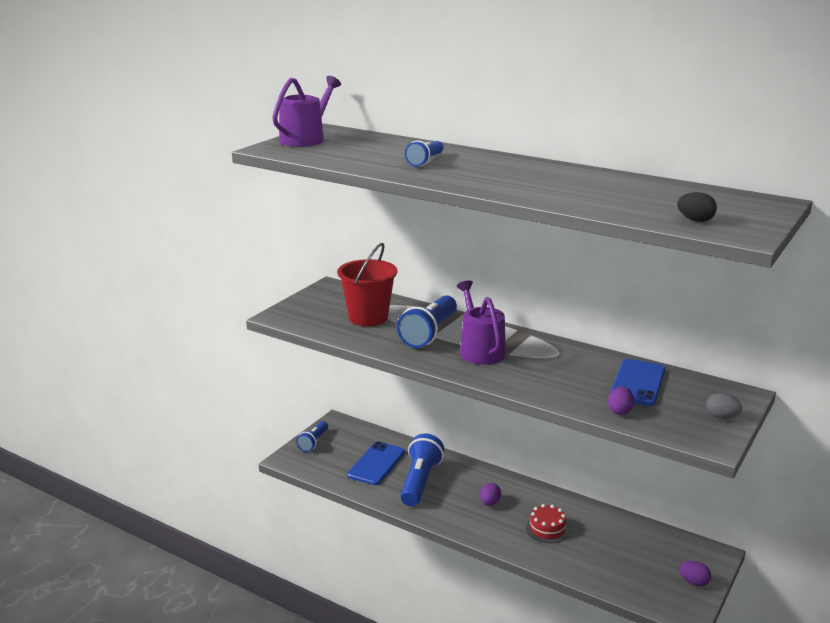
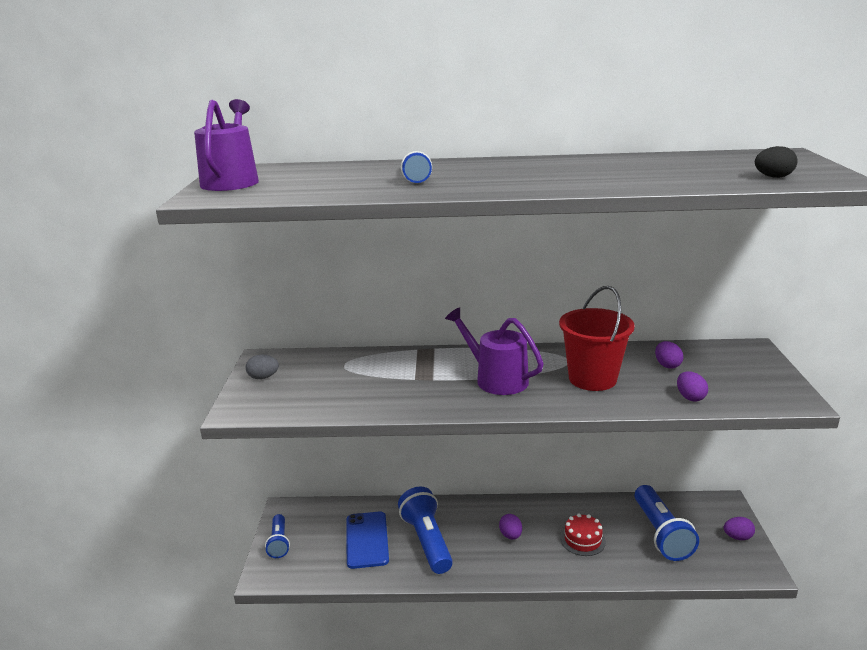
camera: 30 degrees left, 0 degrees up
red bucket [337,243,397,326] -> red bucket moved to [559,286,635,391]
blue flashlight [397,295,457,348] -> blue flashlight moved to [634,485,699,561]
blue phone [610,359,665,406] -> purple egg [655,341,683,369]
grey egg [706,393,742,419] -> grey egg moved to [246,355,279,379]

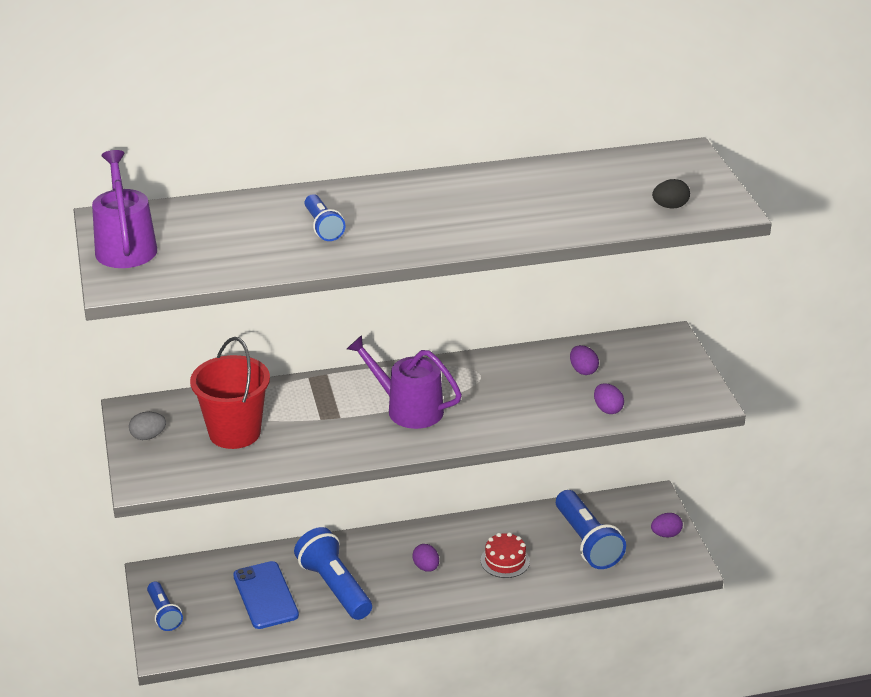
camera: 15 degrees left, 10 degrees up
red bucket [559,286,635,391] -> red bucket moved to [190,337,270,449]

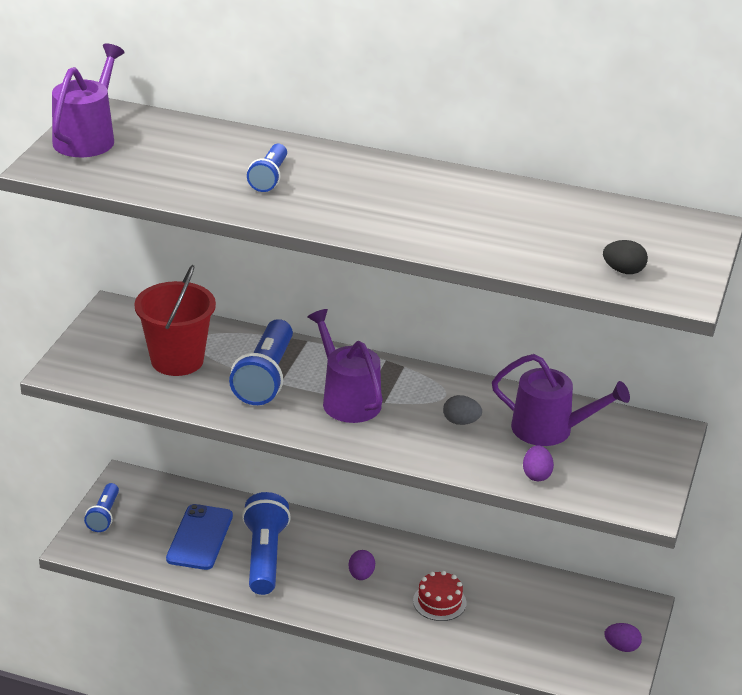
camera: 30 degrees right, 0 degrees up
grey egg [129,412,166,440] -> grey egg moved to [443,395,482,425]
blue flashlight [556,490,626,569] -> blue flashlight moved to [229,319,293,405]
purple egg [570,345,599,375] -> purple watering can [492,354,630,446]

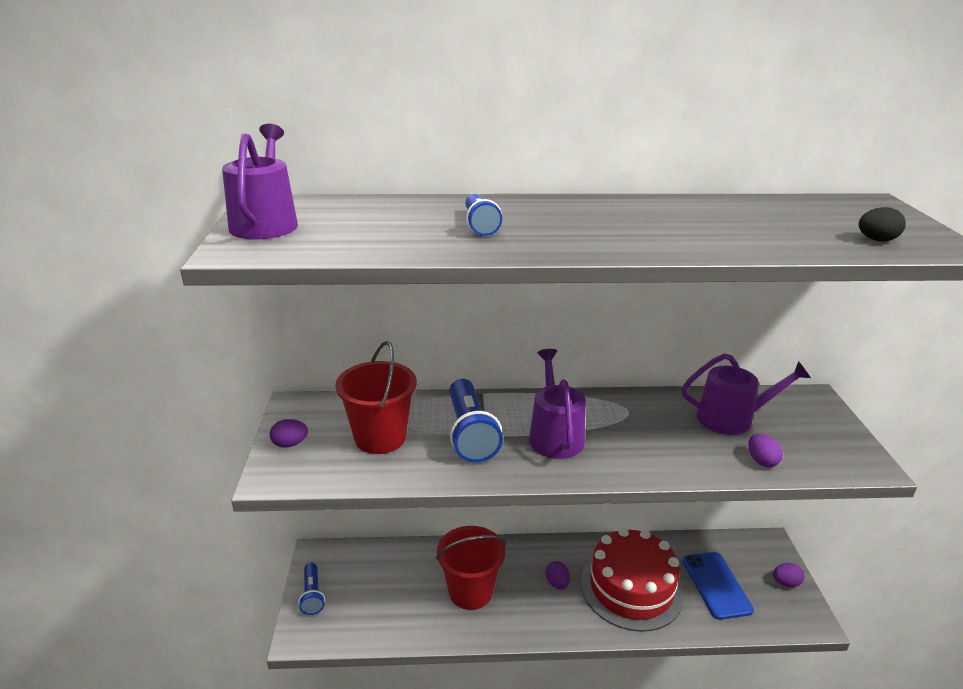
camera: 20 degrees left, 5 degrees down
blue phone [166,504,233,570] -> blue phone moved to [683,552,754,620]
blue flashlight [242,492,291,595] -> red bucket [436,526,506,610]
purple watering can [307,309,383,423] -> purple watering can turned 45 degrees clockwise [529,349,586,459]
red cake [413,571,467,621] -> red cake [581,528,684,632], size x2.20
grey egg [443,395,482,425] -> none
none -> purple egg [270,419,308,448]

